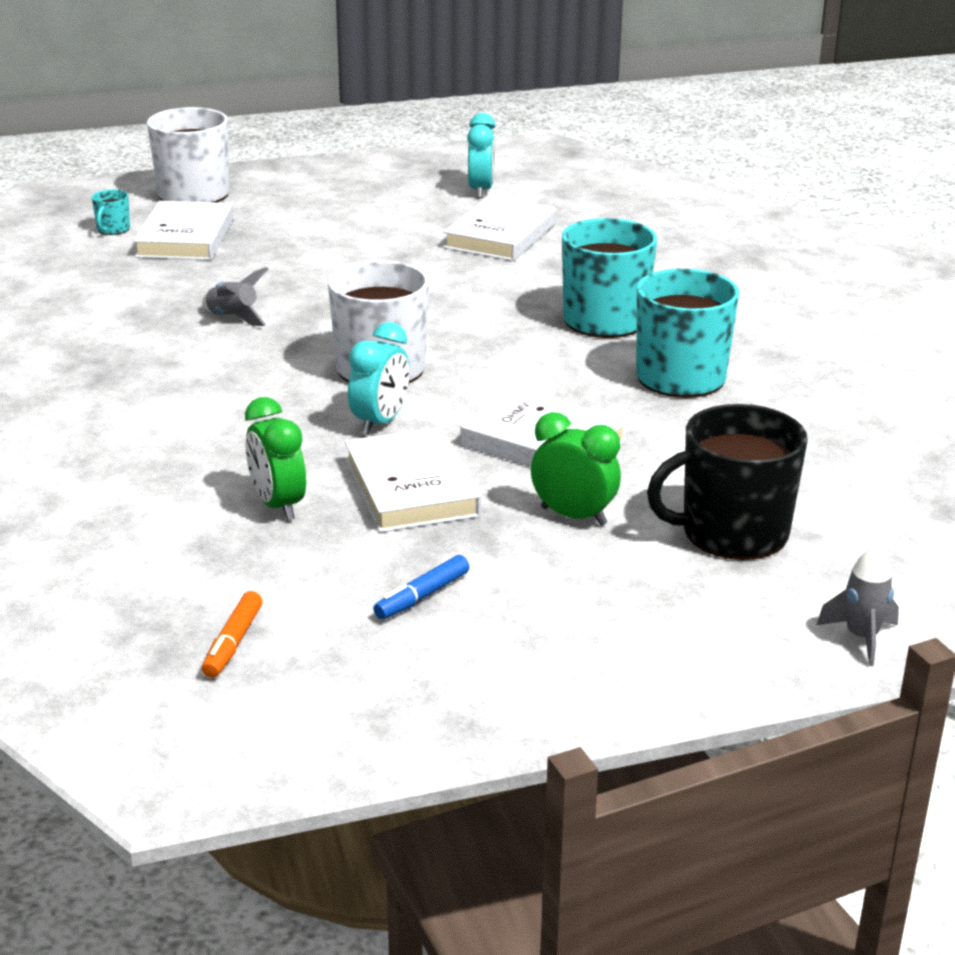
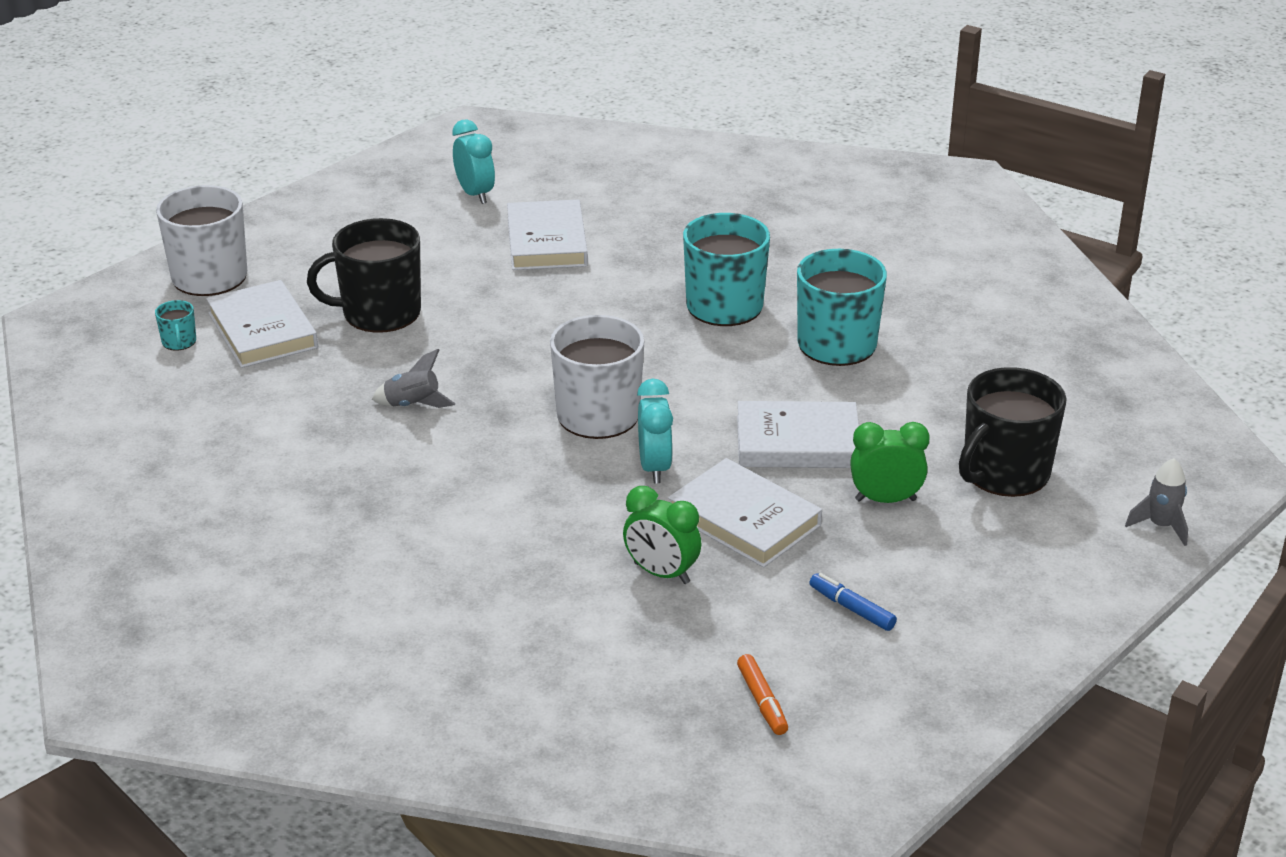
camera: 30 degrees left, 5 degrees up
blue marker [373,555,470,620] -> blue marker turned 120 degrees clockwise [809,573,897,631]
none -> black mug [307,218,421,333]

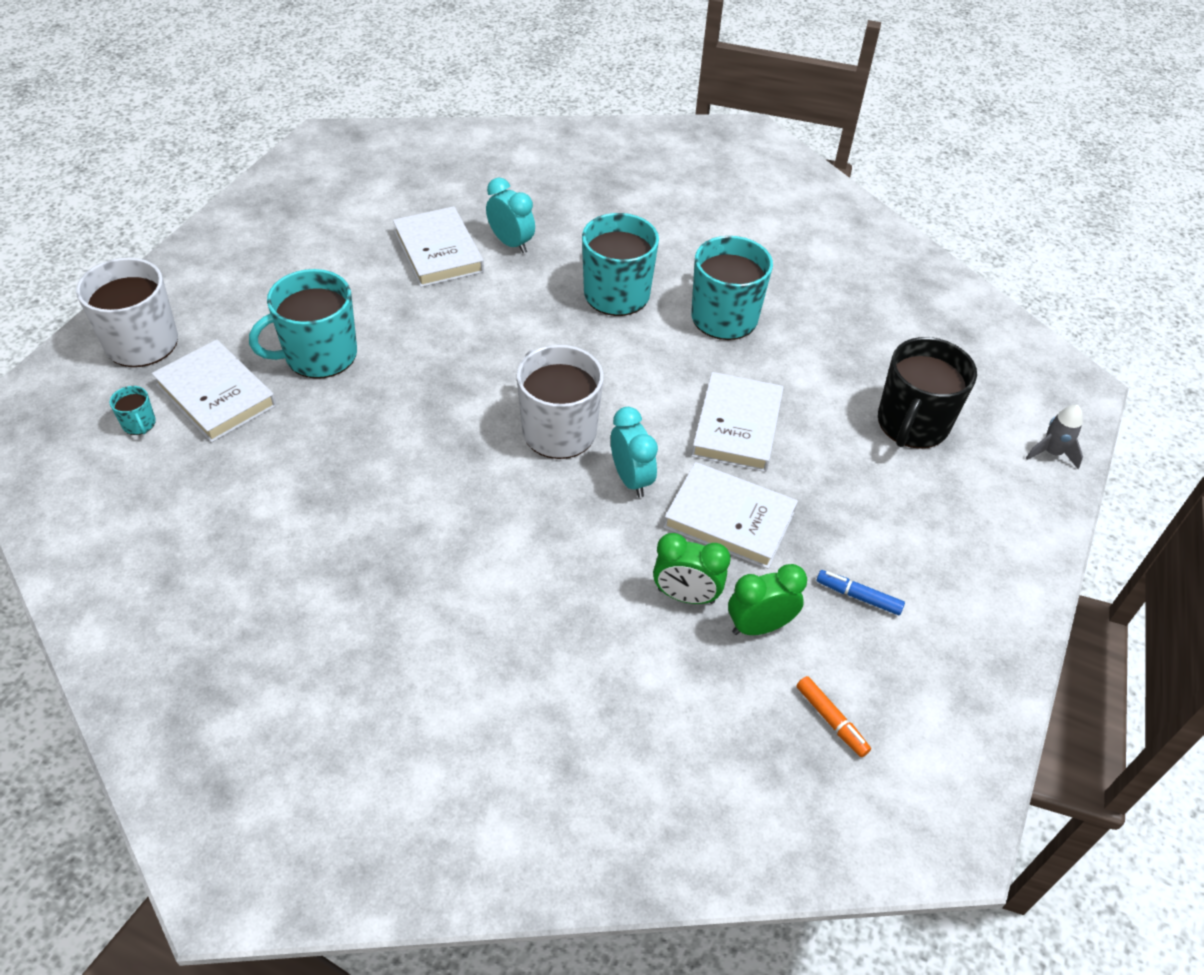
camera: 20 degrees left, 15 degrees up
black mug [307,218,421,333] -> turquoise mug [249,269,357,379]
grey rocket [372,349,456,408] -> none
turquoise clock [452,120,495,204] -> turquoise clock moved to [486,178,535,253]
white book [737,401,859,468] -> white book turned 60 degrees counterclockwise [691,372,784,472]
green clock [850,422,930,503] -> green clock moved to [728,564,807,635]

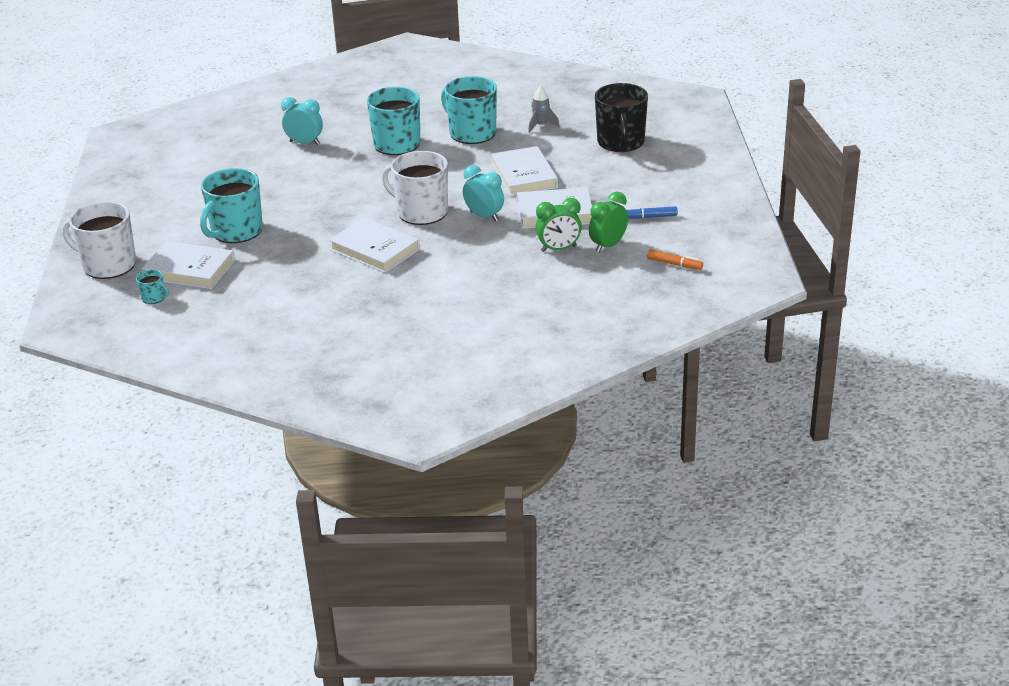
camera: 25 degrees left, 15 degrees down
white book [393,206,484,287] -> white book moved to [329,217,420,273]
grey rocket [1026,405,1083,469] -> grey rocket moved to [528,86,560,133]

